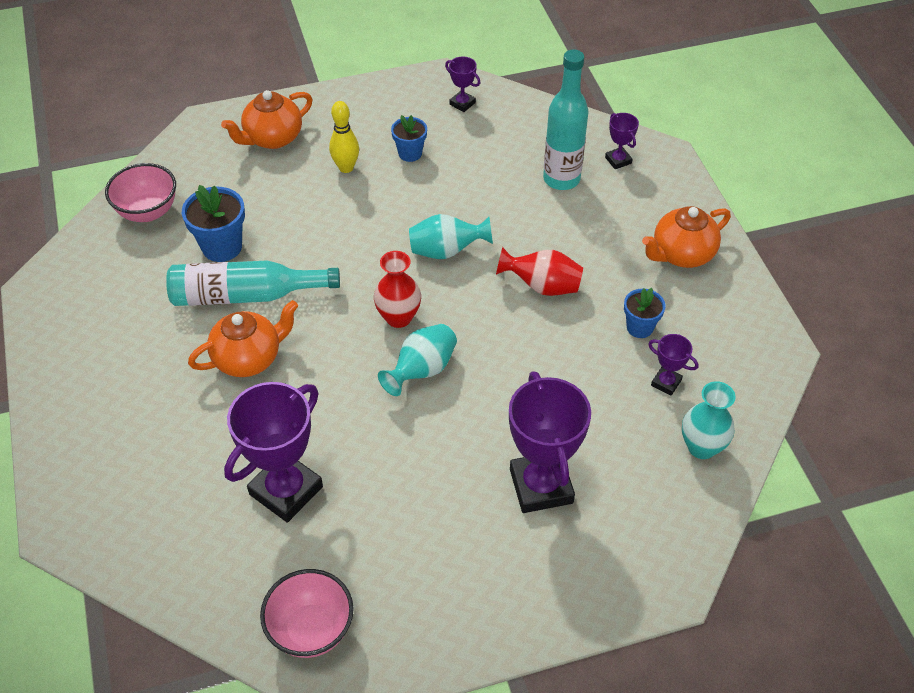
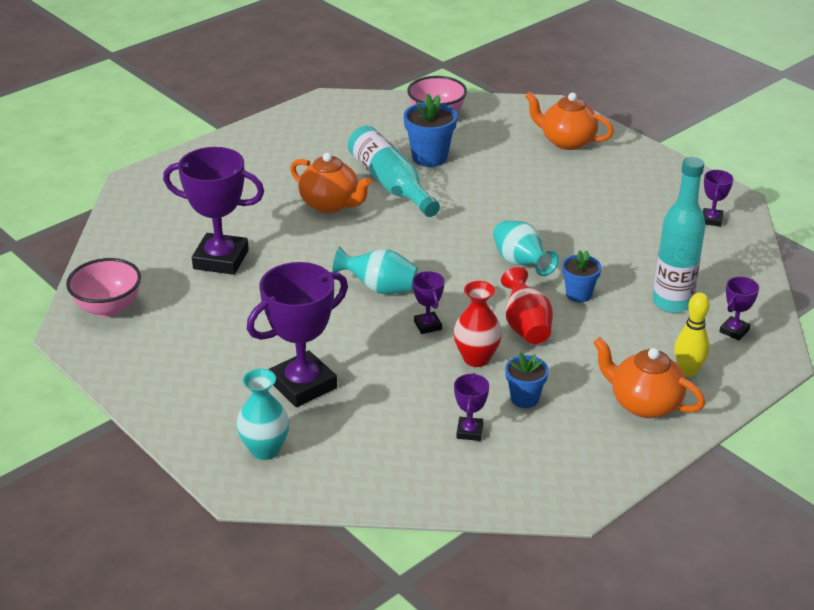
camera: 65 degrees right, 15 degrees down
yellow bowling pin [329,101,359,173] -> yellow bowling pin moved to [674,292,710,377]
red vase [374,251,421,328] -> red vase moved to [453,281,502,367]
blue flower pot [391,115,427,162] -> blue flower pot moved to [562,250,601,302]
turquoise vase [682,381,736,459] -> turquoise vase moved to [236,369,289,460]
none -> purple trophy [413,271,444,334]

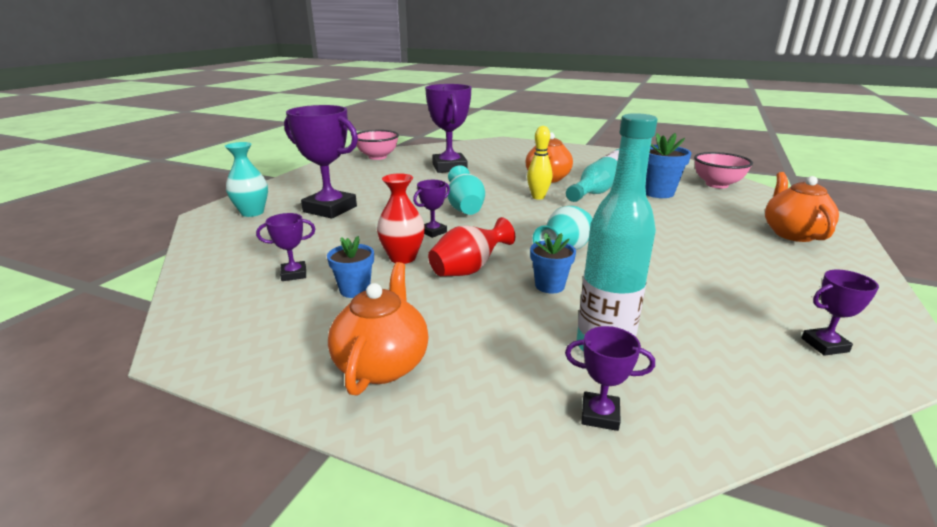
camera: 65 degrees right, 10 degrees down
yellow bowling pin [674,292,710,377] -> yellow bowling pin moved to [527,126,552,200]

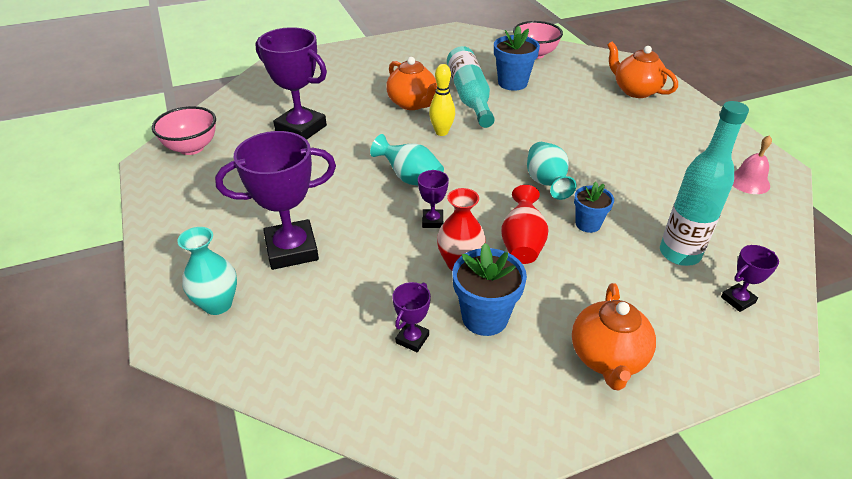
camera: 45 degrees left, 15 degrees up
blue flower pot [327,236,374,298] -> blue flower pot [453,243,527,336], size x1.58
orange teapot [328,262,429,396] -> orange teapot turned 135 degrees counterclockwise [572,283,656,390]
purple trophy [801,270,879,356] -> pink bell [733,135,772,194]

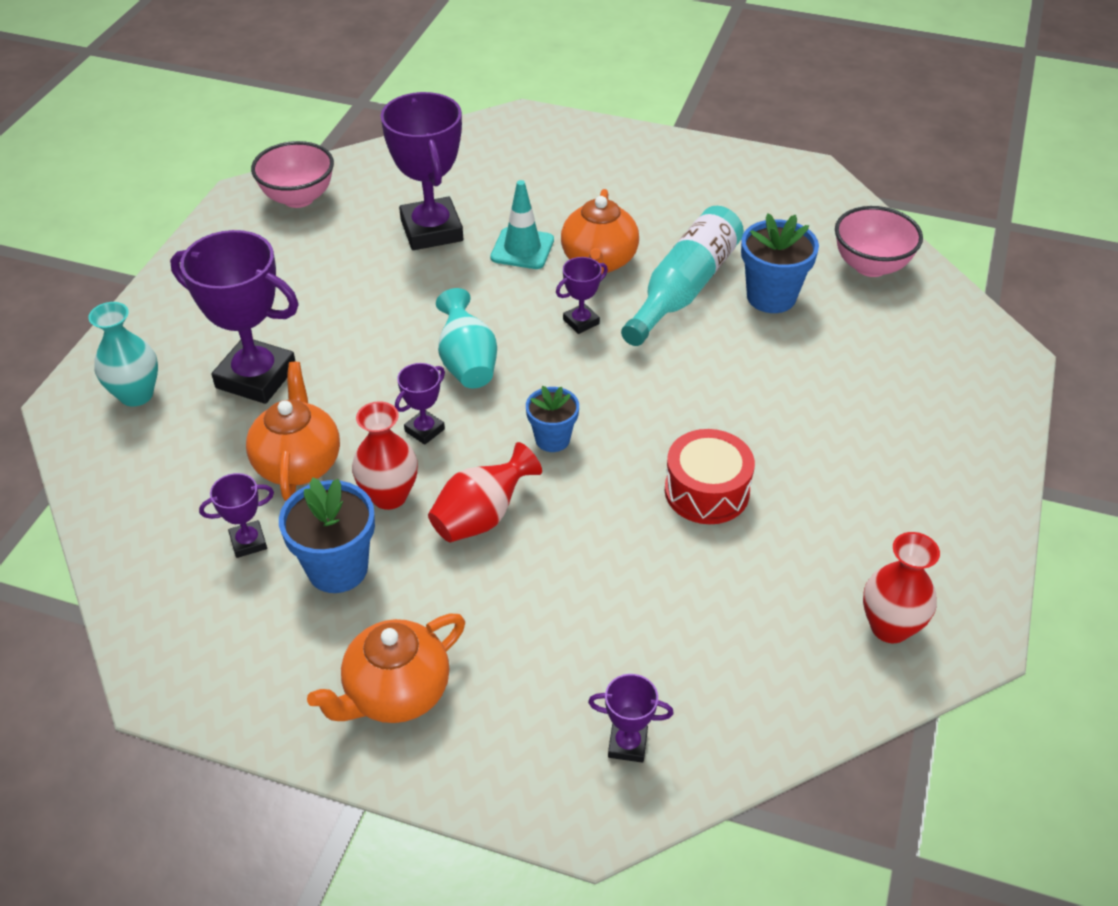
camera: 40 degrees right, 5 degrees up
yellow bowling pin [429,64,455,136] -> purple trophy [556,257,608,334]
turquoise vase [527,142,577,200] -> none
blue flower pot [574,182,614,233] -> blue flower pot moved to [526,386,579,452]
orange teapot [607,42,678,98] -> orange teapot moved to [246,362,340,501]
turquoise bottle [660,101,749,266] -> none
pink bell [733,135,772,194] -> red vase [863,532,940,643]
none -> turquoise traffic cone [490,180,554,269]
none -> red drum [665,429,755,524]

